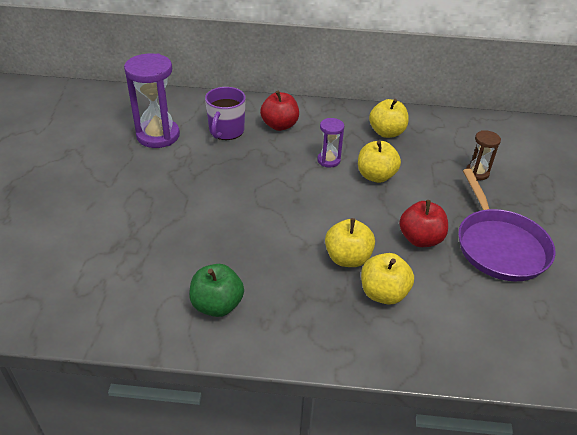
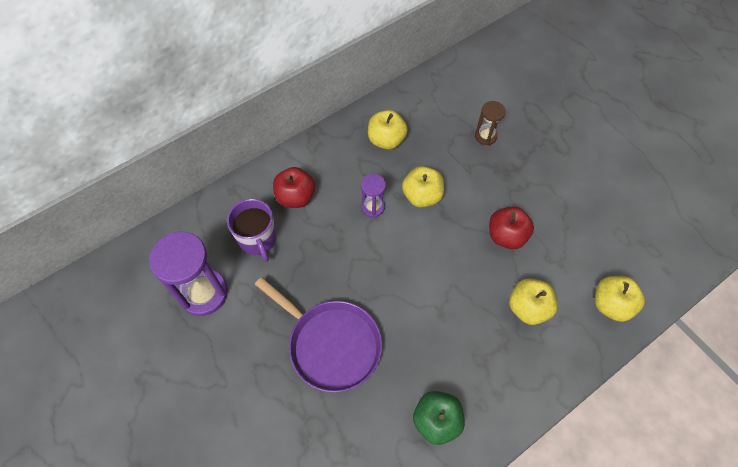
camera: 40 degrees left, 20 degrees up
yellow apple [325,218,375,267] -> yellow apple moved to [595,276,645,322]
purple pan [458,169,556,281] -> purple pan moved to [255,277,382,392]

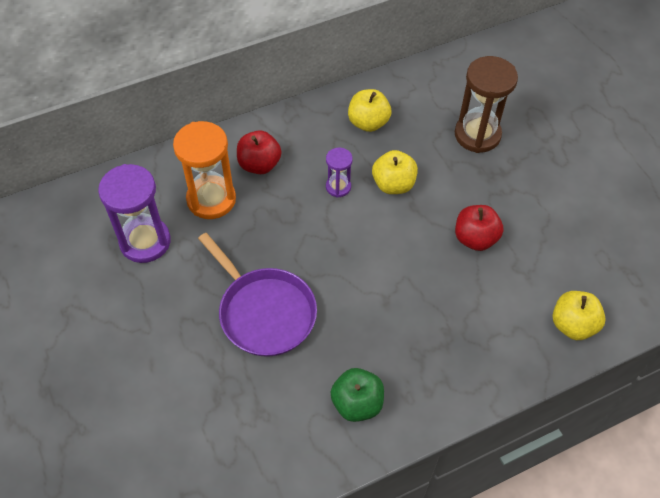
camera: 10 degrees right, 5 degrees down
purple mug [227,199,277,262] -> orange hourglass [173,121,236,219]
brown hourglass [475,101,505,145] -> brown hourglass [455,56,518,153], size x1.90
yellow apple [509,278,558,325] -> none

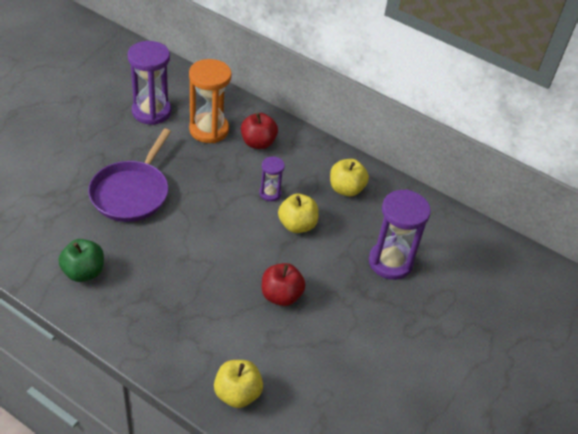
camera: 55 degrees right, 10 degrees down
brown hourglass [455,56,518,153] -> purple hourglass [369,189,431,280]

